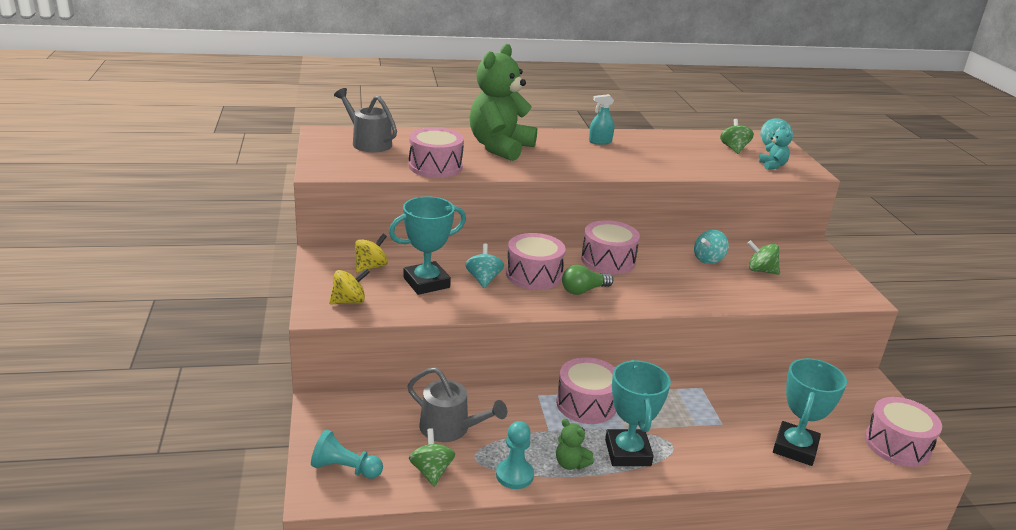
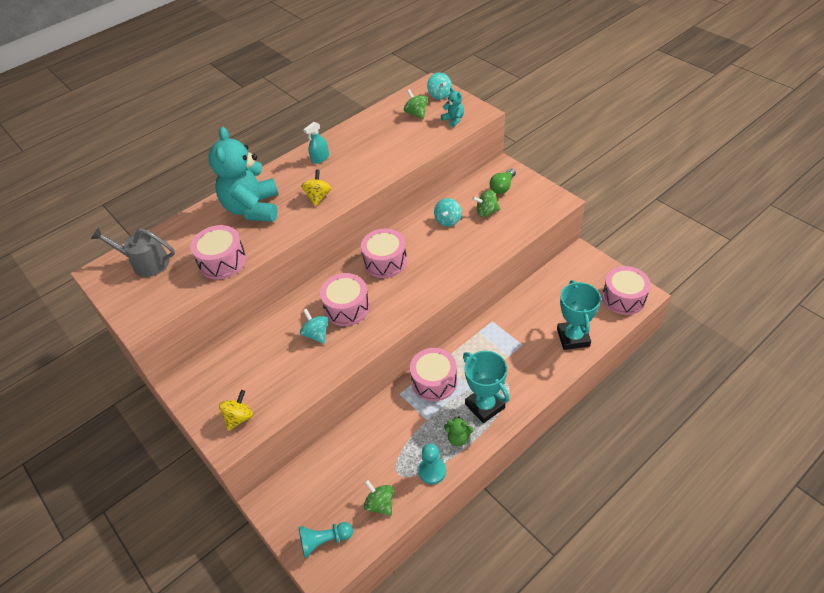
camera: 25 degrees left, 20 degrees up
yellow spinning top [355,234,388,273] -> yellow spinning top moved to [301,169,332,206]
turquoise trophy [389,196,466,295] -> none
grey watering can [407,367,507,442] -> none
green teddy bear [470,44,537,161] -> turquoise teddy bear [208,127,278,222]
green light bulb [562,265,613,295] -> green light bulb moved to [490,168,516,194]

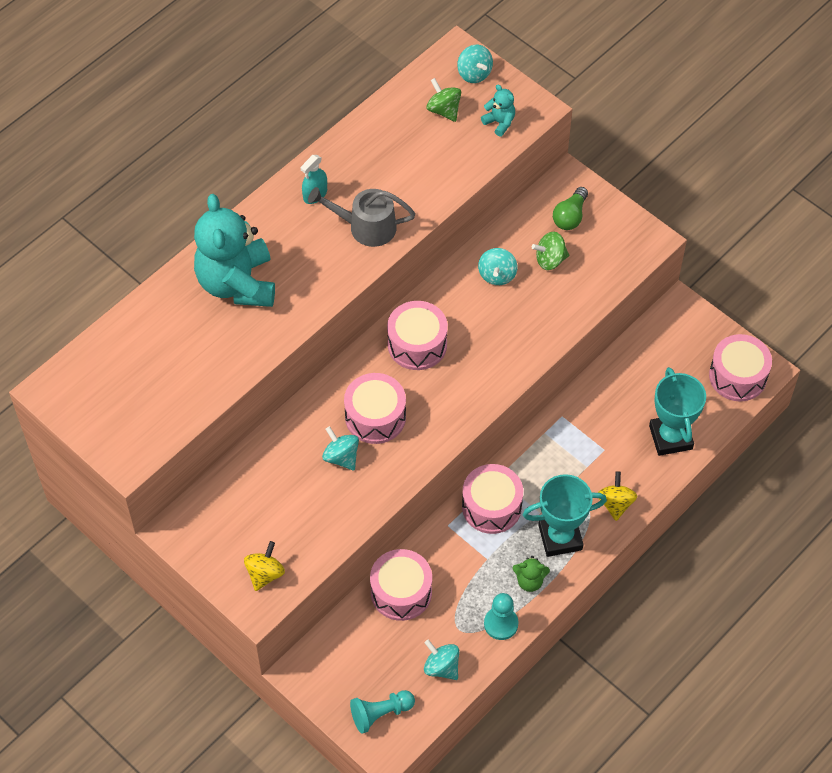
camera: 10 degrees left, 10 degrees up
grey watering can [91,228,175,277] -> grey watering can moved to [308,187,416,247]
pink drum [190,225,247,279] -> pink drum moved to [370,549,432,621]
yellow spinning top [301,169,332,206] -> yellow spinning top moved to [598,471,637,521]
green spinning top [364,480,393,516] -> turquoise spinning top [424,640,459,680]
turquoise trophy [463,351,510,423] -> turquoise trophy turned 60 degrees counterclockwise [523,474,607,557]

